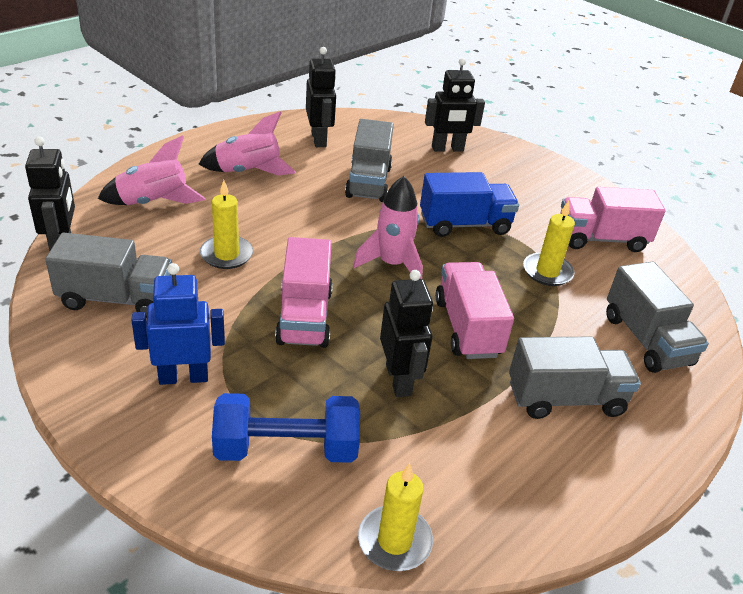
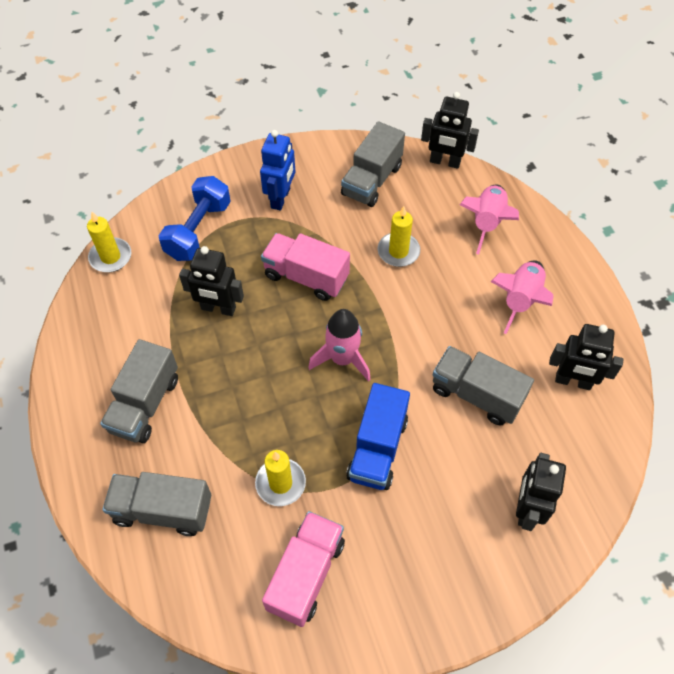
camera: 120 degrees right, 20 degrees up
pink truck [435,262,514,359] -> none

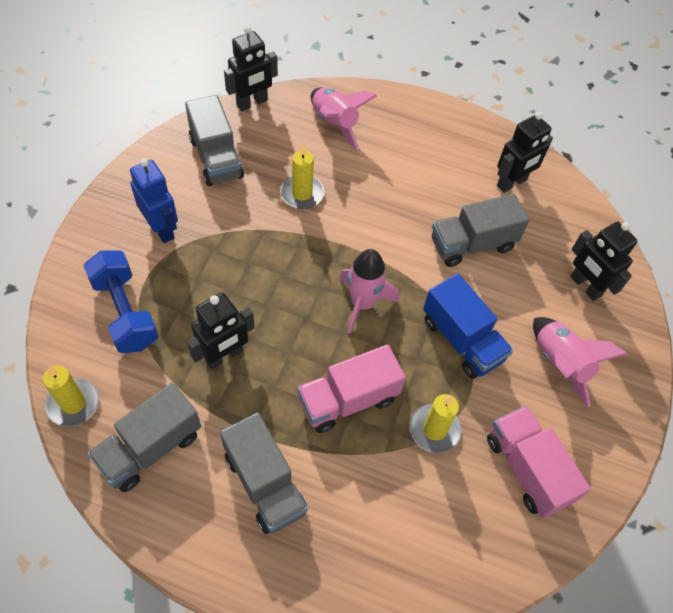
camera: 55 degrees left, 0 degrees up
grey truck [102,472,211,536] -> grey truck moved to [88,383,201,492]
pink truck [261,233,350,301] -> pink truck moved to [297,345,406,433]
pink rocket [491,260,554,334] -> pink rocket moved to [533,317,627,407]

